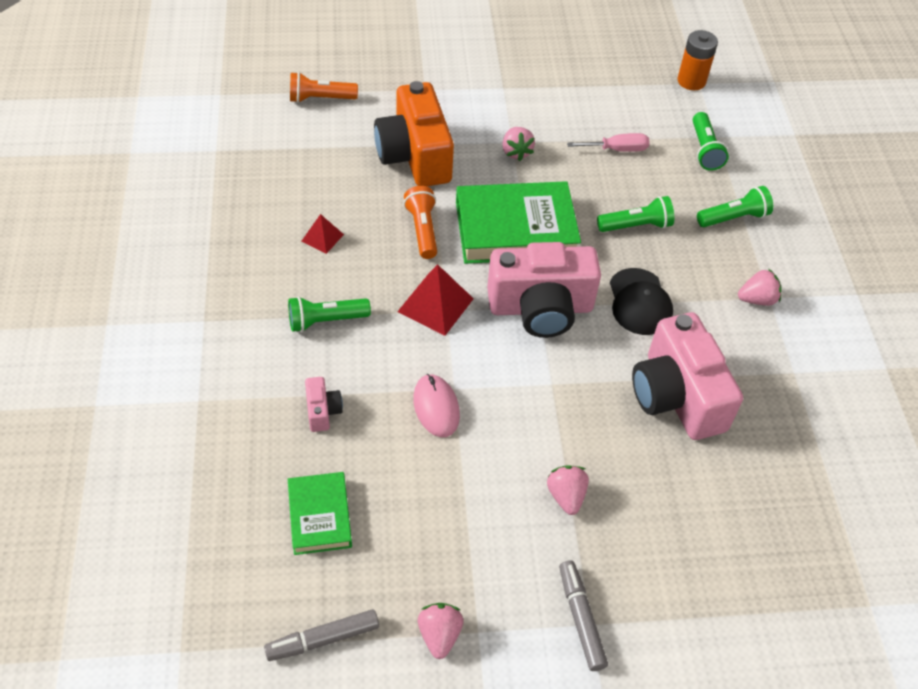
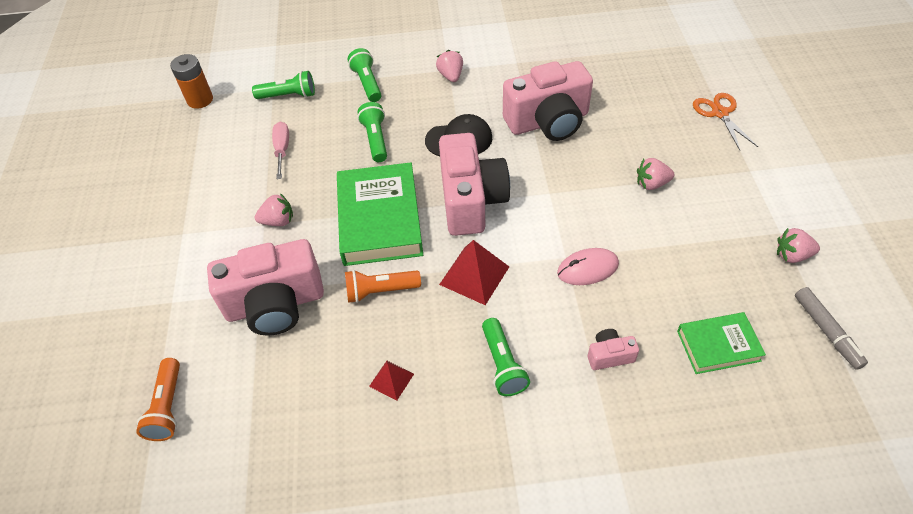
camera: 85 degrees left, 0 degrees up
orange camera [374,81,454,186] -> pink camera [207,239,324,336]
grey marker [559,560,608,671] -> none
none -> orange scissors [693,93,758,150]

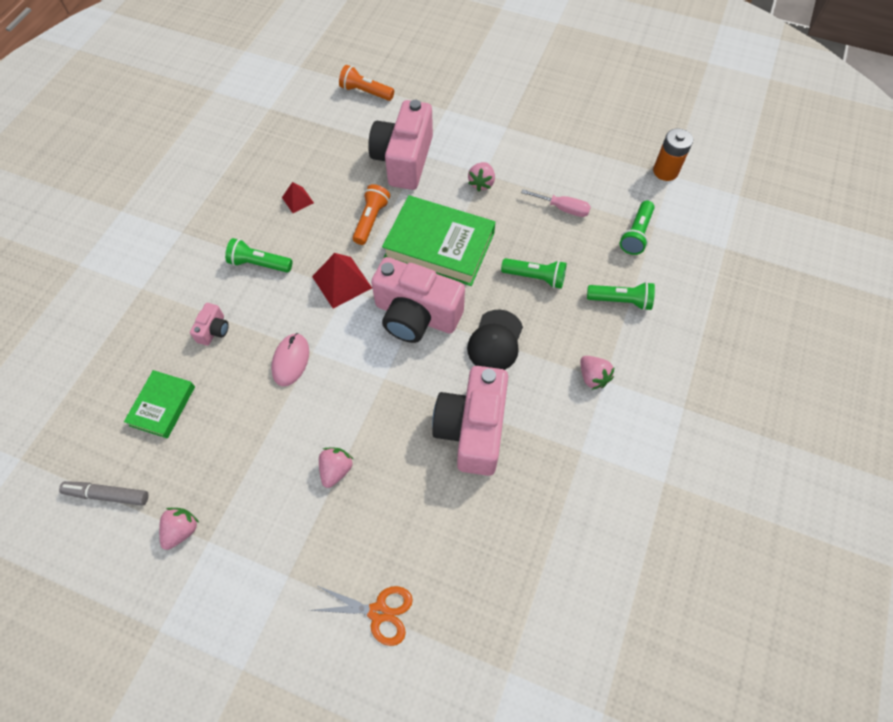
camera: 115 degrees right, 10 degrees up
pink strawberry [436,50,463,82] -> pink strawberry turned 45 degrees clockwise [580,356,615,390]

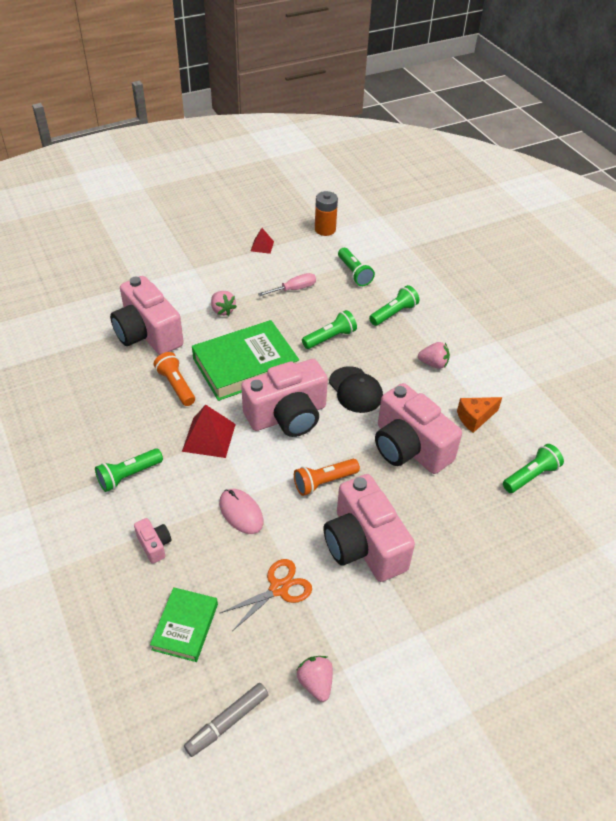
camera: 50 degrees left, 15 degrees down
green book [124,370,195,439] -> green book turned 45 degrees clockwise [150,587,218,662]
red pyramid [282,182,314,213] -> red pyramid moved to [251,228,274,254]
orange scissors [309,585,413,646] -> orange scissors moved to [219,559,312,631]
pink strawberry [319,447,353,488] -> pink camera [324,474,415,582]
orange flashlight [339,65,394,101] -> orange flashlight moved to [294,459,360,496]
none -> orange cheese [457,397,502,433]
none -> green flashlight [503,444,564,493]

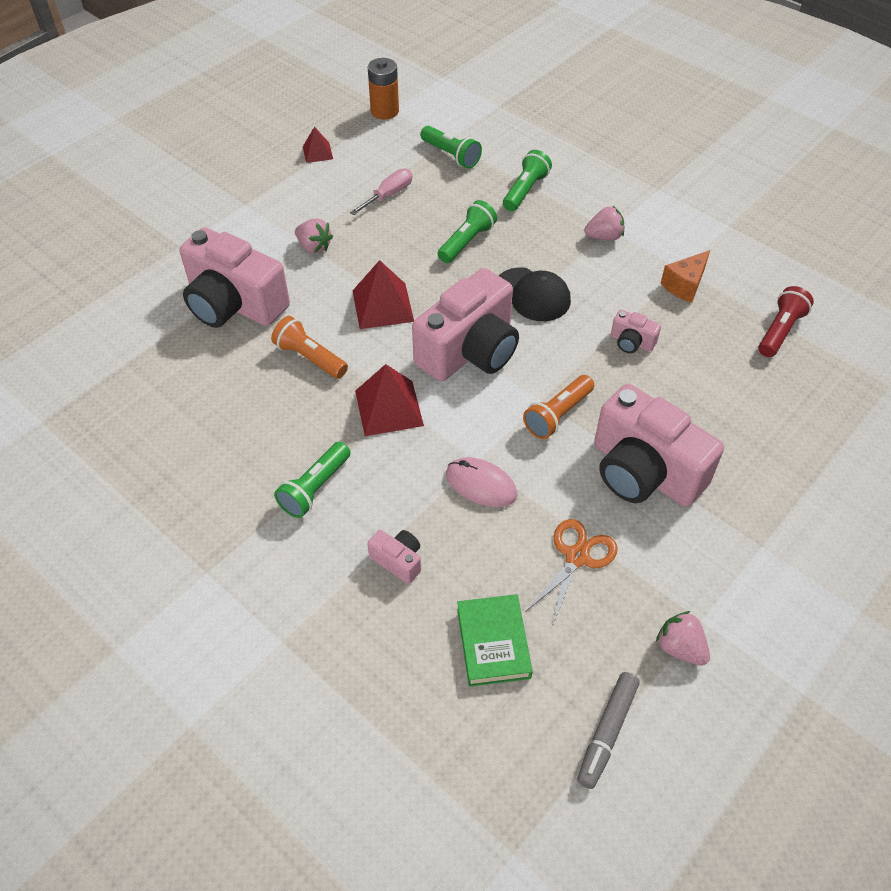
camera: 20 degrees left, 5 degrees up
green book [192,320,299,401] -> red pyramid [353,260,414,329]
pink camera [375,383,462,474] -> pink camera [611,310,661,353], size x0.43
green flashlight [503,444,564,493] -> red flashlight [758,286,814,357]

